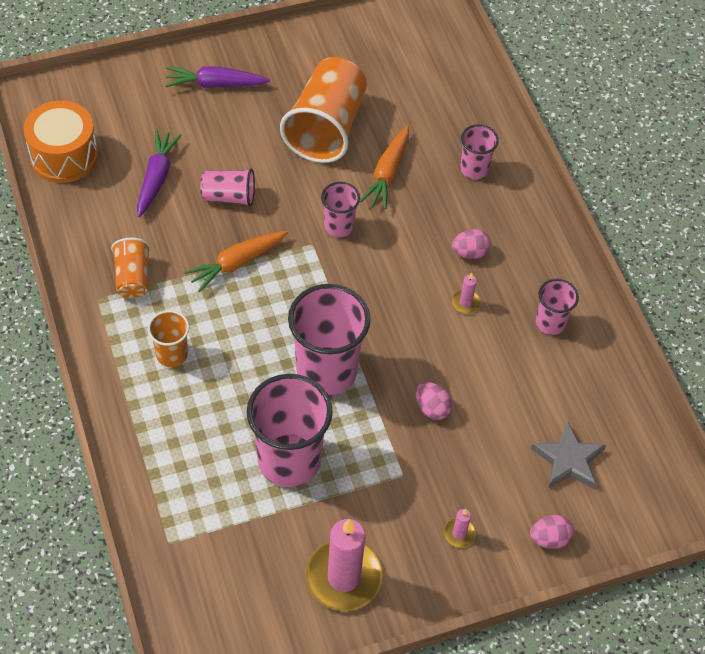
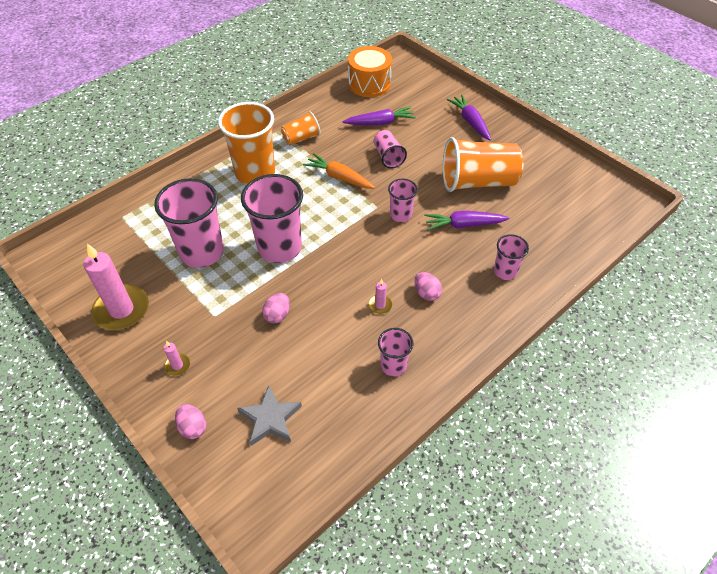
camera: 70 degrees right, 5 degrees down
orange cup [148,310,189,367] -> orange cup [218,102,275,184], size x1.92
orange carrot [360,125,409,209] -> purple carrot [425,211,509,230]

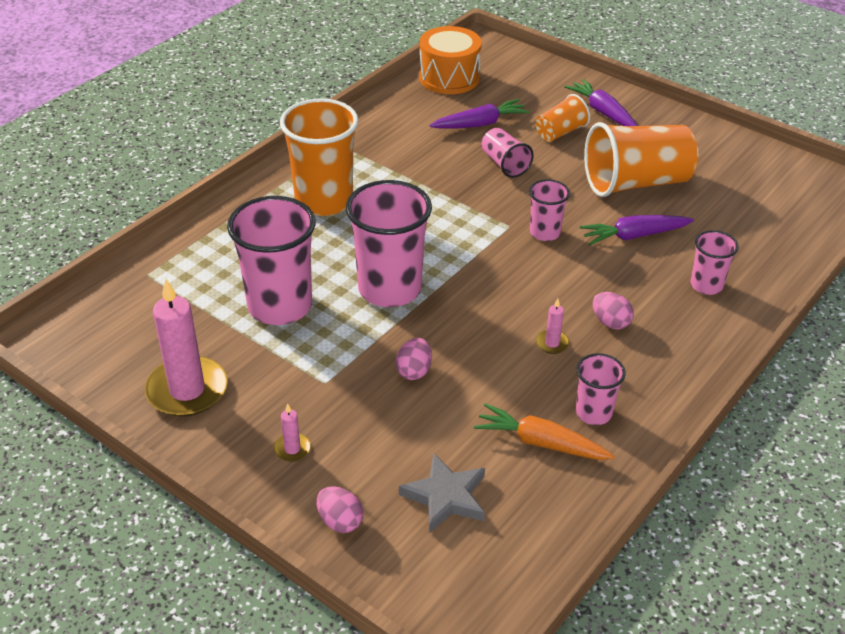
camera: 10 degrees left, 10 degrees down
orange cup [281,112,321,145] -> orange cup moved to [536,94,590,142]
orange carrot [303,153,375,189] -> orange carrot moved to [474,403,615,460]

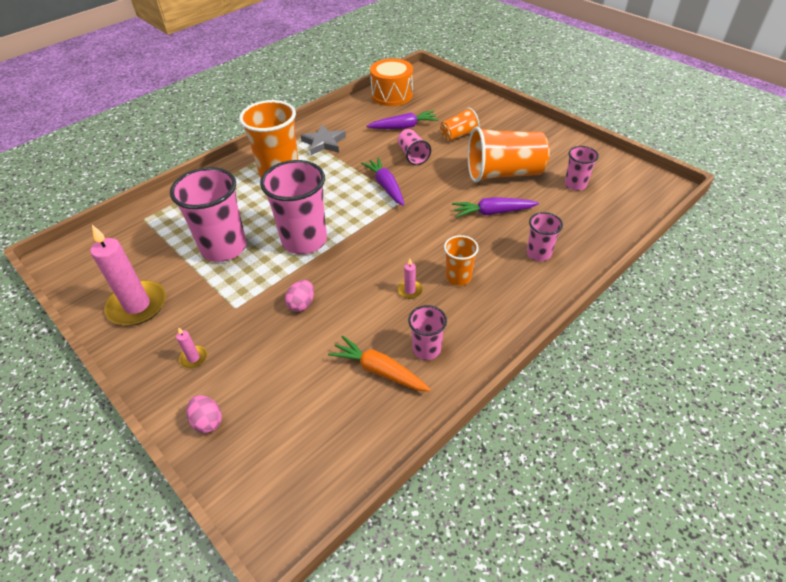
camera: 10 degrees right, 5 degrees up
grey star [399,453,485,533] -> grey star moved to [301,125,346,155]
pink cup [529,179,570,241] -> pink cup moved to [565,146,599,190]
purple carrot [564,79,637,126] -> purple carrot moved to [361,157,404,206]
pink egg [592,292,634,329] -> orange cup [444,235,479,286]

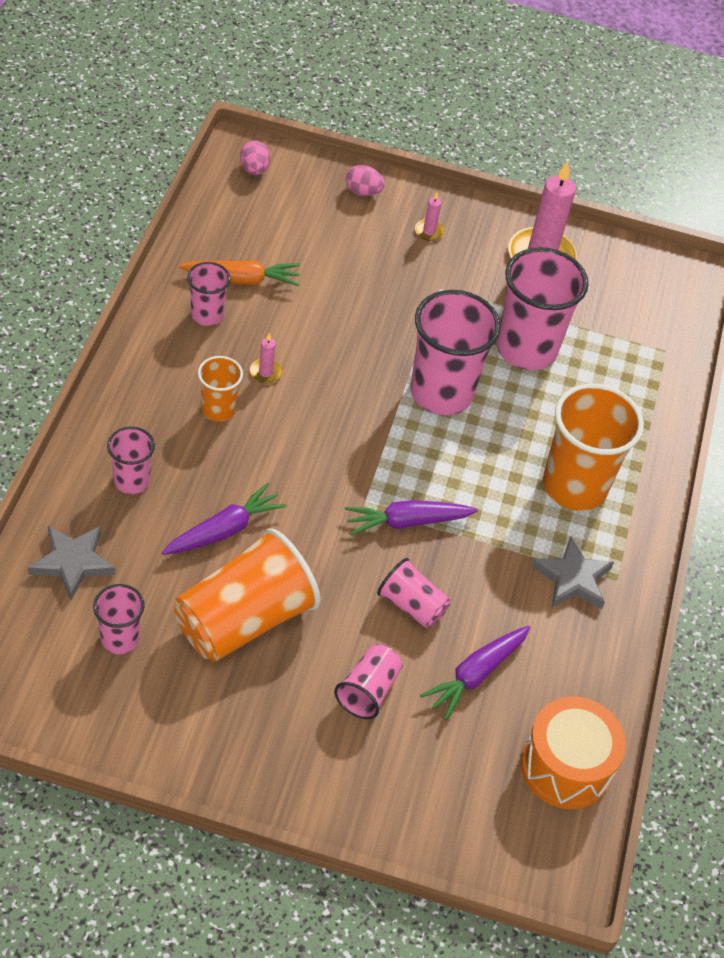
camera: 140 degrees right, 5 degrees up
pink egg [285,280,314,312] -> pink egg moved to [240,141,270,175]
purple carrot [361,157,404,206] -> purple carrot turned 135 degrees clockwise [345,500,478,535]
orange cup [440,108,479,141] -> pink cup [334,644,403,719]
none -> grey star [28,526,116,600]

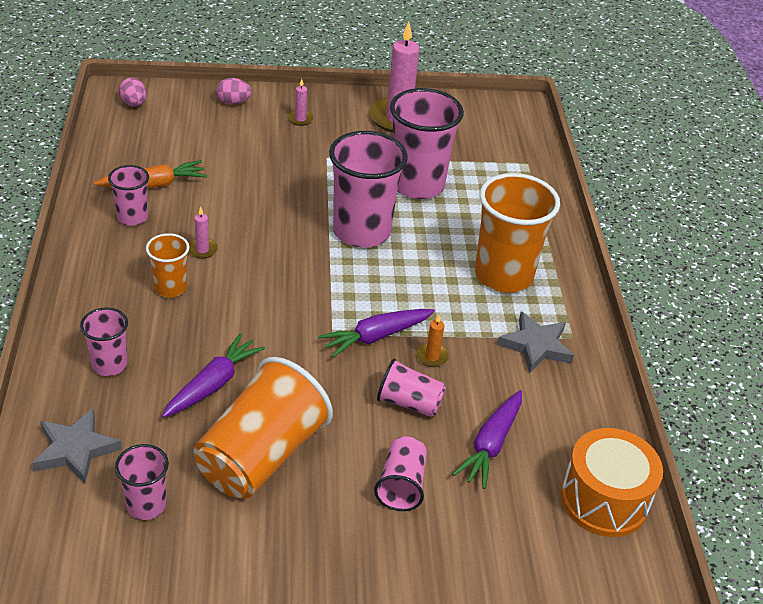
camera: 15 degrees left, 10 degrees down
none -> orange candle [416,314,449,367]

